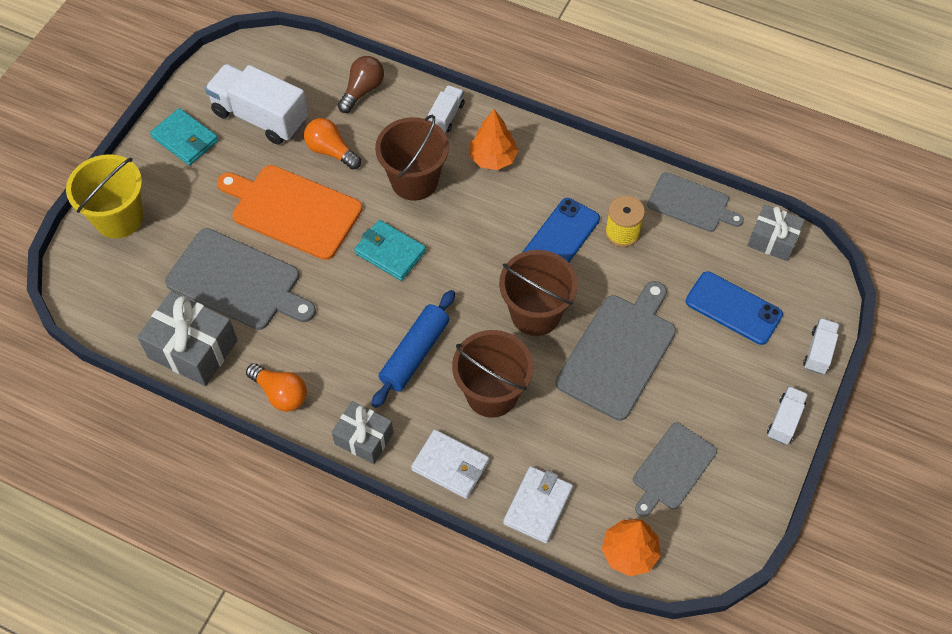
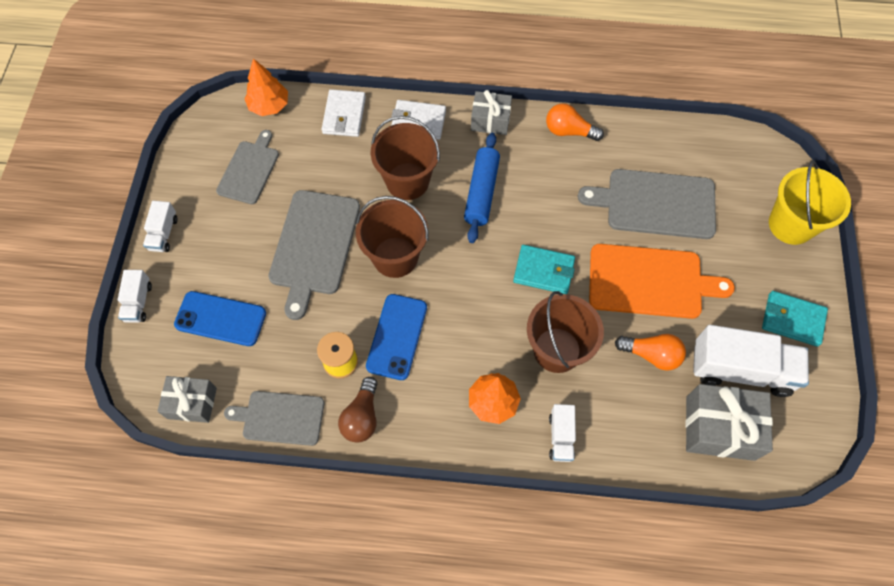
camera: 160 degrees right, 5 degrees up
grey gift [137,291,237,386] -> grey gift moved to [685,384,773,461]
brown light bulb [338,56,384,113] -> brown light bulb moved to [338,377,377,443]

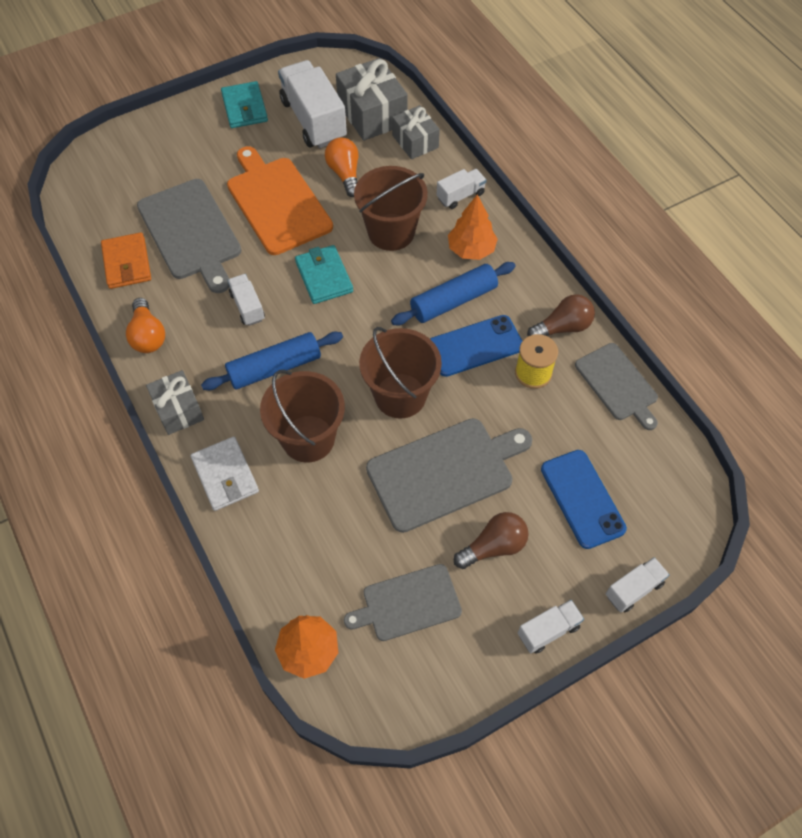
camera: 125 degrees left, 5 degrees down
grey gift [157,376,217,423] -> grey gift moved to [392,105,440,159]
white wallet [322,89,366,137] -> none
yellow bucket [769,160,851,245] -> none
none -> orange wallet [101,232,151,289]
none -> white truck [228,274,265,326]
none -> blue rolling pin [391,262,515,325]
none -> brown light bulb [454,512,528,569]

